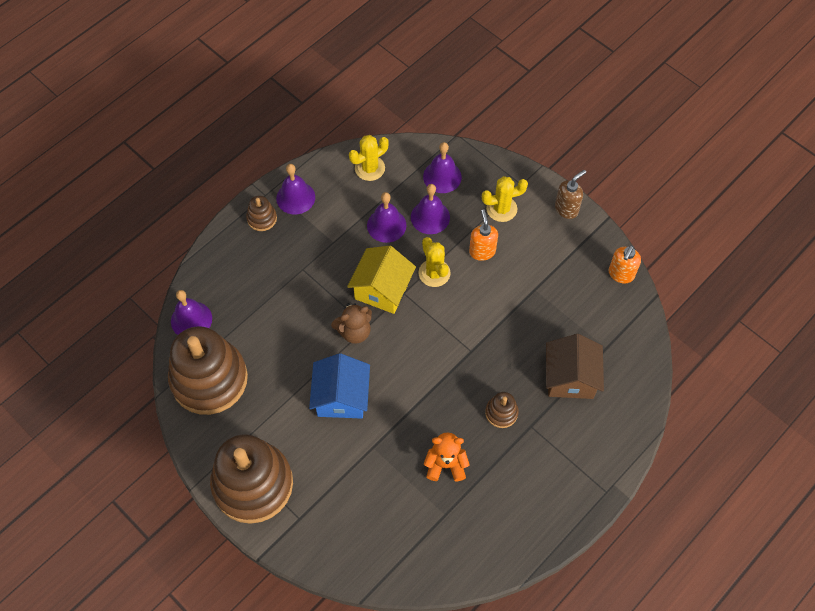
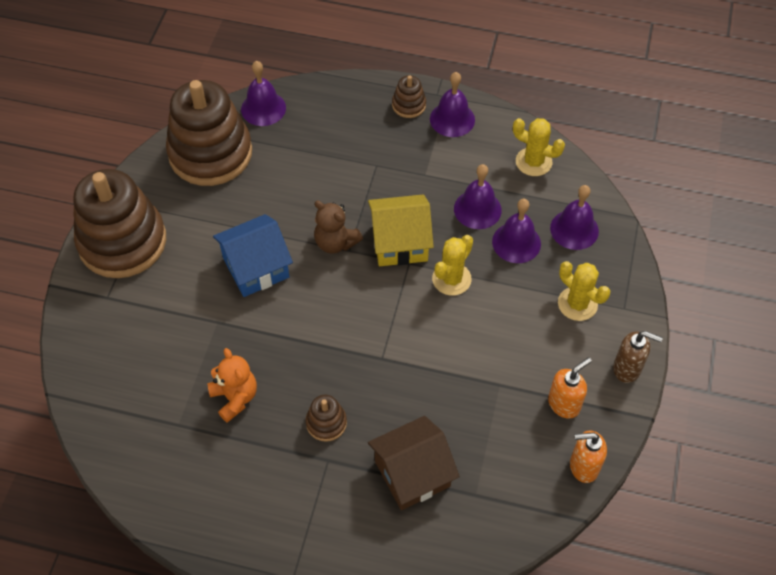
camera: 60 degrees right, 5 degrees down
orange soap dispenser [469,209,498,261] -> orange soap dispenser moved to [548,357,592,418]

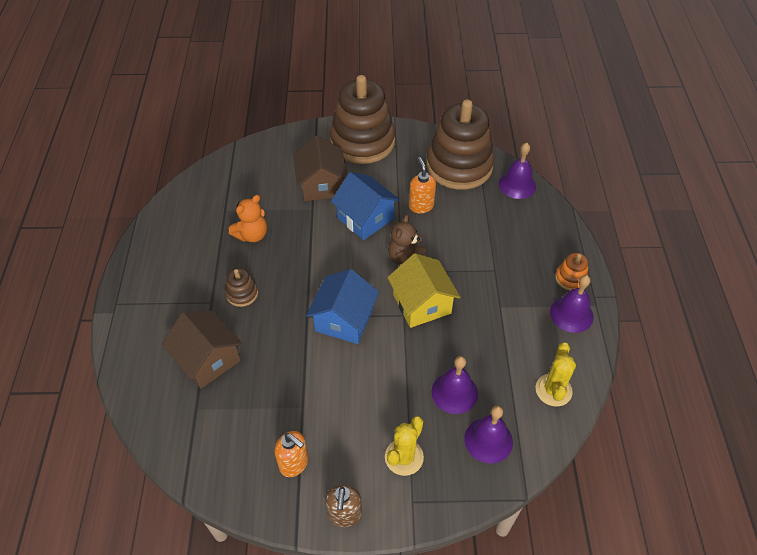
camera: 75 degrees right, 5 degrees down
brown stacking toy [392,75,426,118] -> orange stacking toy [555,253,588,291]
yellow cactus [432,235,473,296] -> none
purple bell [454,164,502,229] -> none
orange soap dispenser [570,430,607,483] -> orange soap dispenser moved to [409,157,436,213]
none -> brown house [293,136,347,201]
none -> blue house [306,269,379,344]

